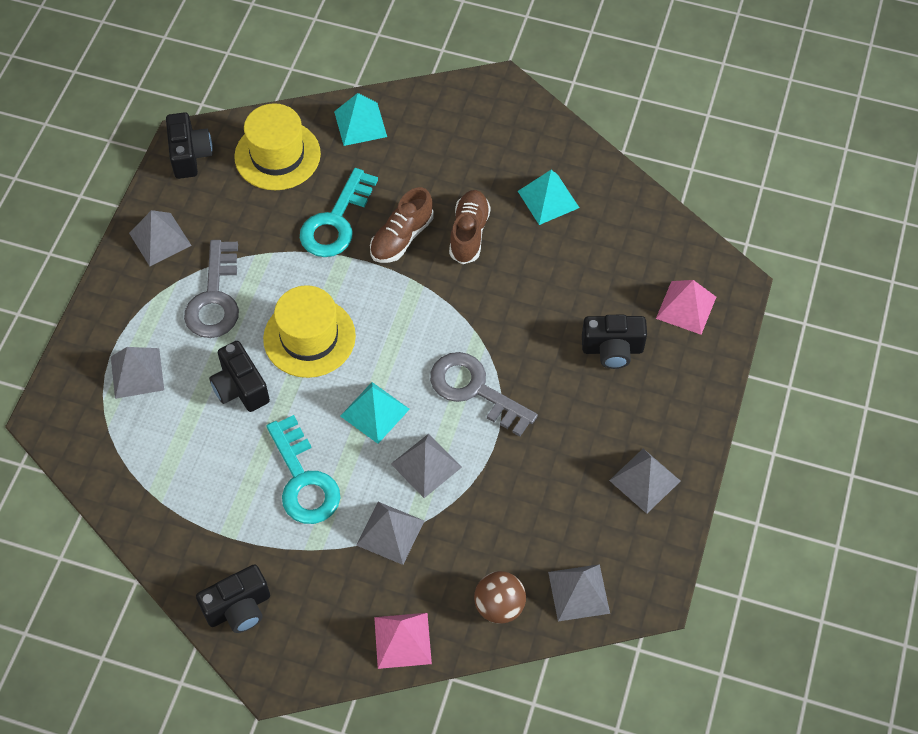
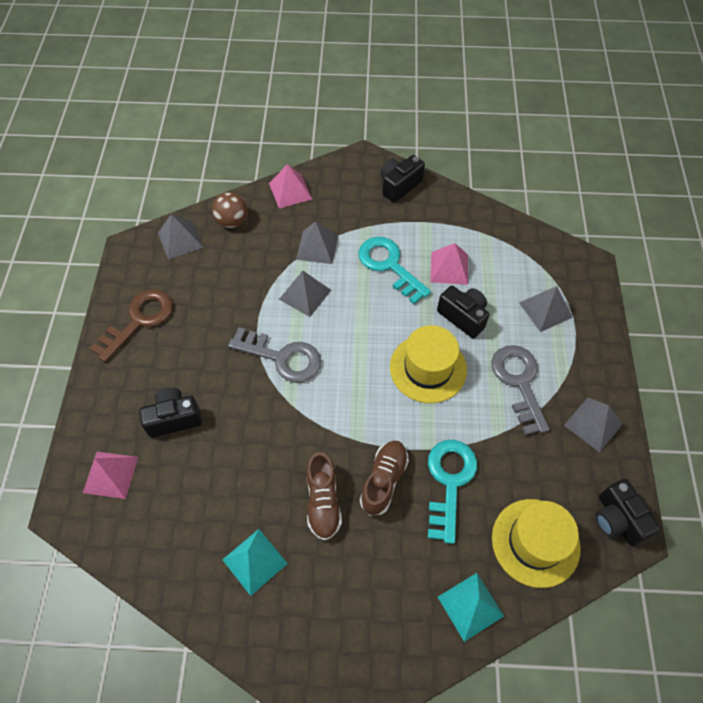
camera: 165 degrees right, 0 degrees up
turquoise pyramid [340,382,410,444] -> none
grey pyramid [609,449,680,514] -> brown key [89,289,173,362]
none -> pink pyramid [431,243,468,285]

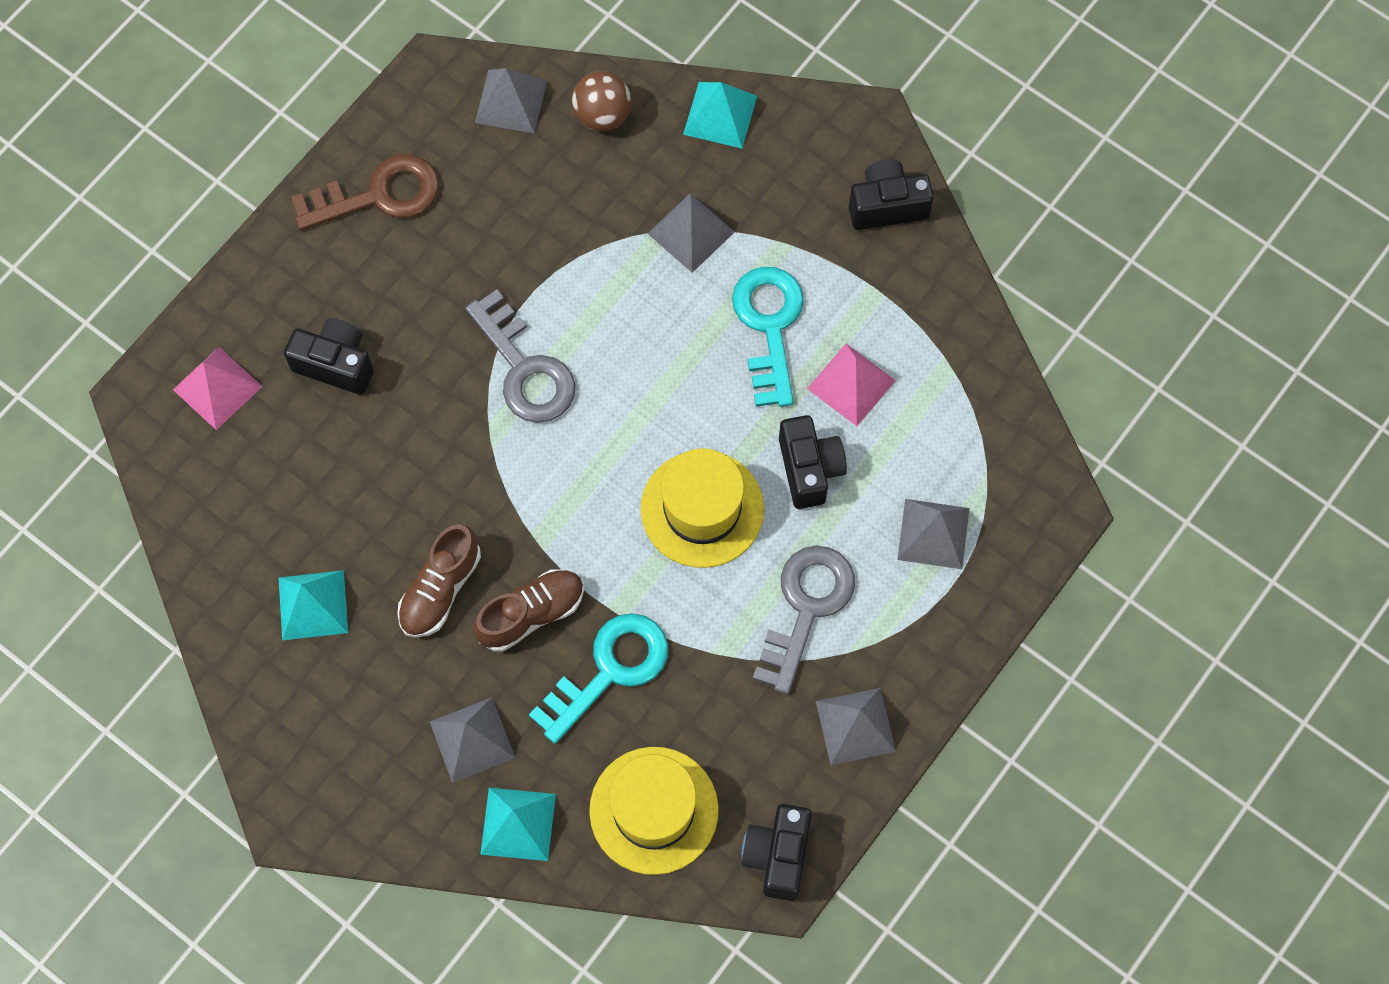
camera: 35 degrees right, 10 degrees up
pink pyramid [269,164,312,209] -> turquoise pyramid [683,82,757,148]
grey pyramid [279,271,331,317] -> grey pyramid moved to [430,697,515,783]

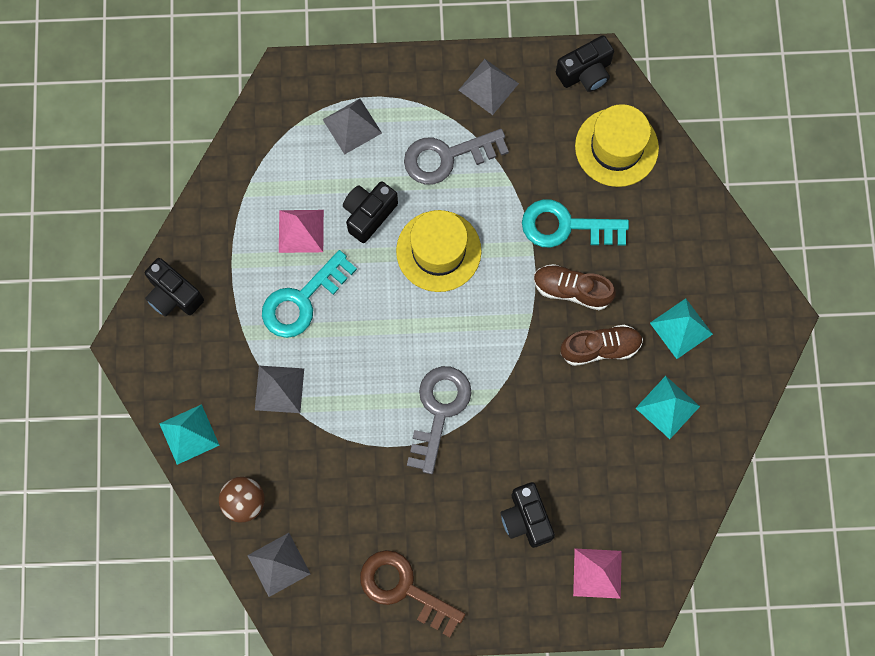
camera: 130 degrees left, 5 degrees up
grey pyramid [430,697,515,783] -> none
turquoise pyramid [480,788,556,861] -> turquoise pyramid moved to [650,298,713,359]

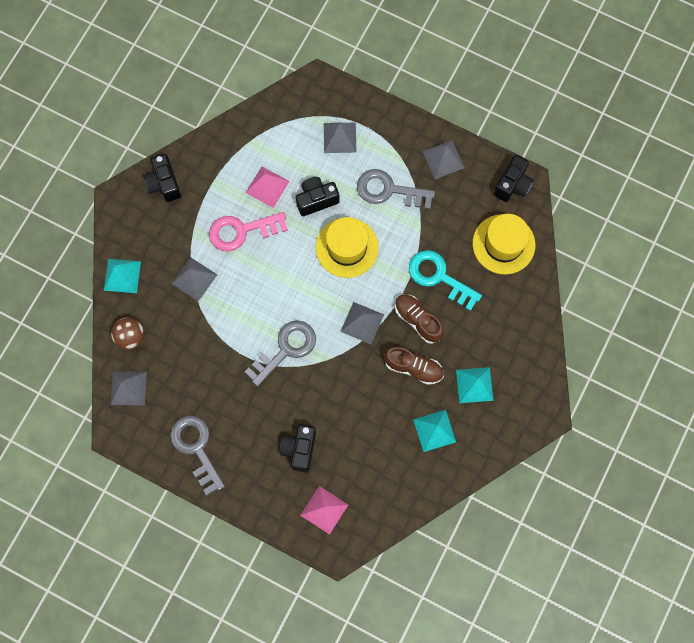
camera: 30 degrees right, 0 degrees up
turquoise key [262,250,357,338] -> pink key [209,212,288,251]
brown key [360,550,466,637] -> grey key [170,415,225,495]
black camera [556,35,614,92] -> black camera turned 60 degrees counterclockwise [494,155,534,202]
none -> grey pyramid [340,302,384,344]

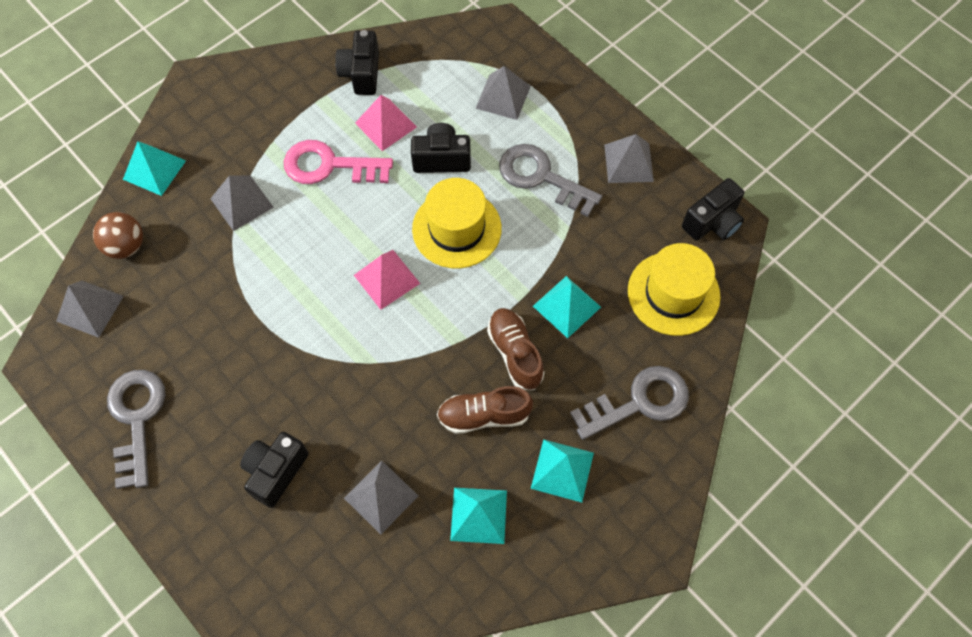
camera: 20 degrees right, 10 degrees down
black camera [144,154,181,202] -> black camera moved to [335,30,379,95]
grey key [244,321,316,387] -> grey key moved to [570,366,689,440]
pink pyramid [300,486,348,535] -> pink pyramid moved to [354,250,420,310]
grey pyramid [340,302,384,344] -> grey pyramid moved to [344,461,419,535]
brown shoe [384,347,444,385] -> brown shoe turned 135 degrees clockwise [437,386,533,434]
turquoise key [409,250,482,311] -> turquoise pyramid [533,276,601,338]

